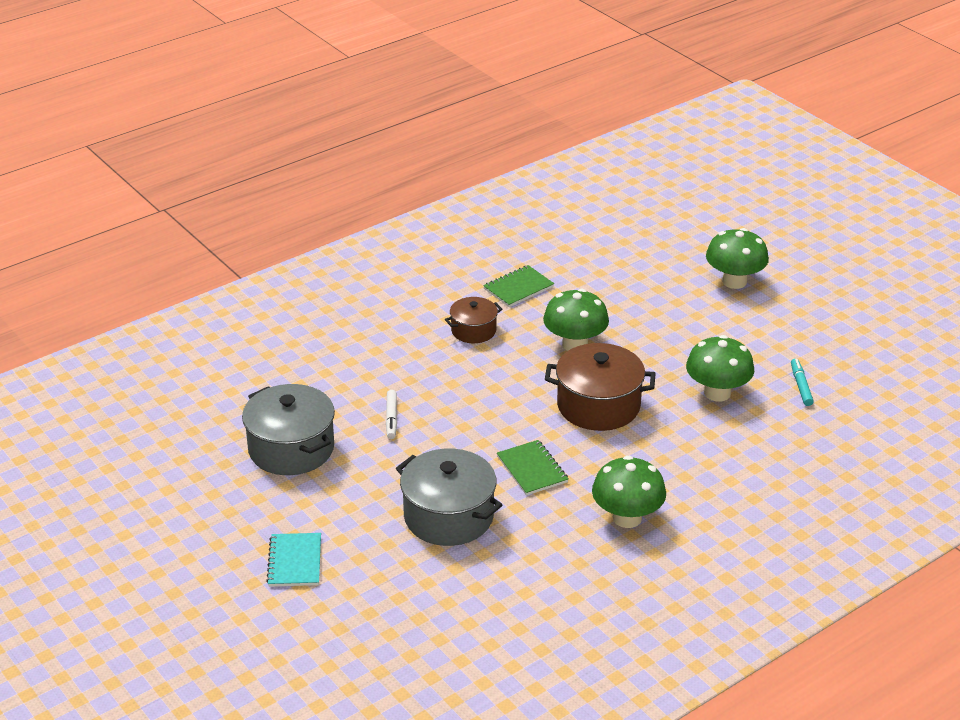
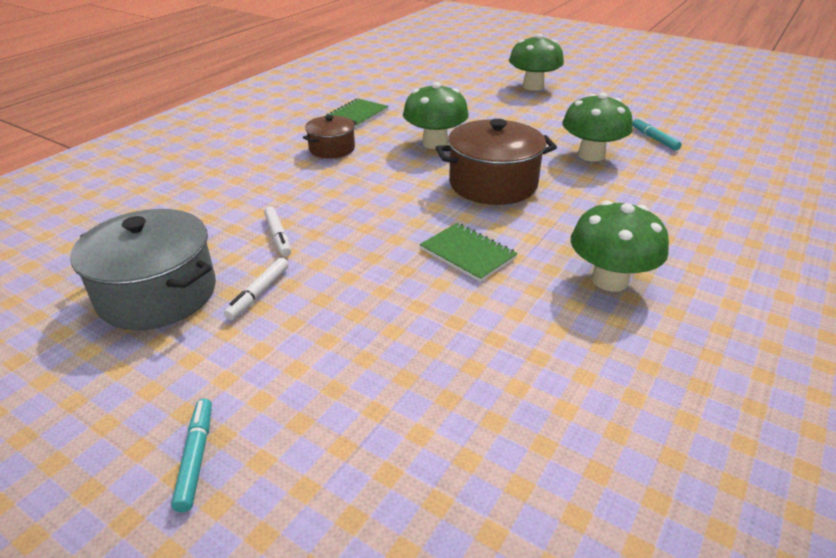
camera: 20 degrees left, 0 degrees up
turquoise notebook [266,533,321,587] -> turquoise marker [171,399,212,512]
grey pot [396,449,502,546] -> none
none -> white marker [224,258,289,320]

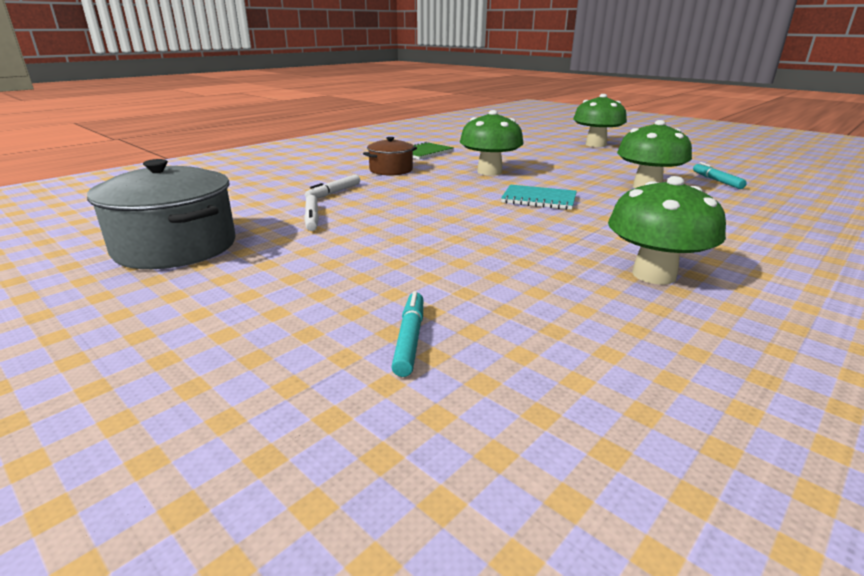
camera: 10 degrees right, 10 degrees down
turquoise marker [171,399,212,512] -> turquoise marker moved to [392,291,423,377]
white marker [224,258,289,320] -> white marker moved to [305,175,360,198]
green notebook [420,223,518,282] -> none
brown pot [436,119,557,205] -> turquoise notebook [501,184,577,210]

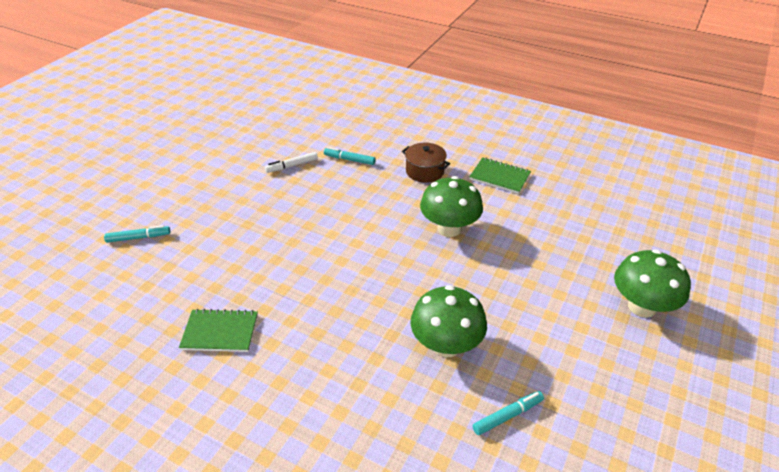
camera: 75 degrees right, 15 degrees up
grey pot [87,159,235,269] -> none
white marker [305,175,360,198] -> turquoise marker [324,147,376,165]
turquoise notebook [501,184,577,210] -> none
green mushroom [608,176,726,285] -> green notebook [179,309,258,352]

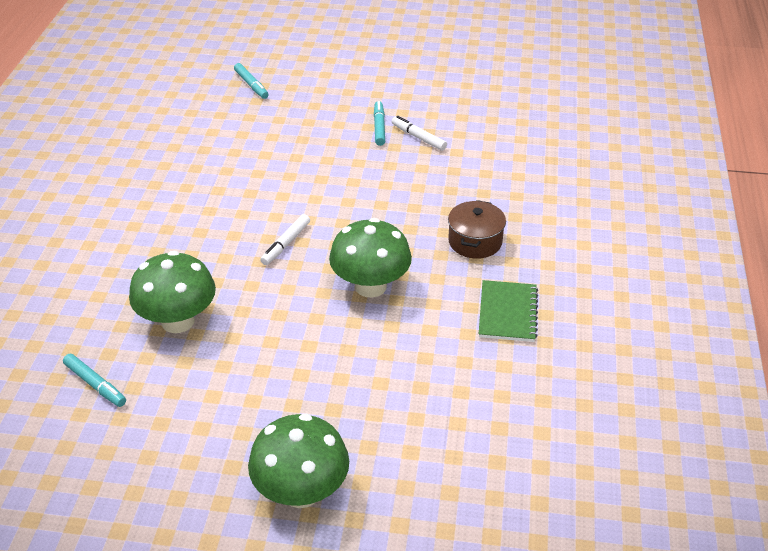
camera: 70 degrees right, 0 degrees up
green notebook [179,309,258,352] -> none
turquoise marker [324,147,376,165] -> turquoise marker moved to [374,101,385,146]
none -> white marker [260,214,310,265]

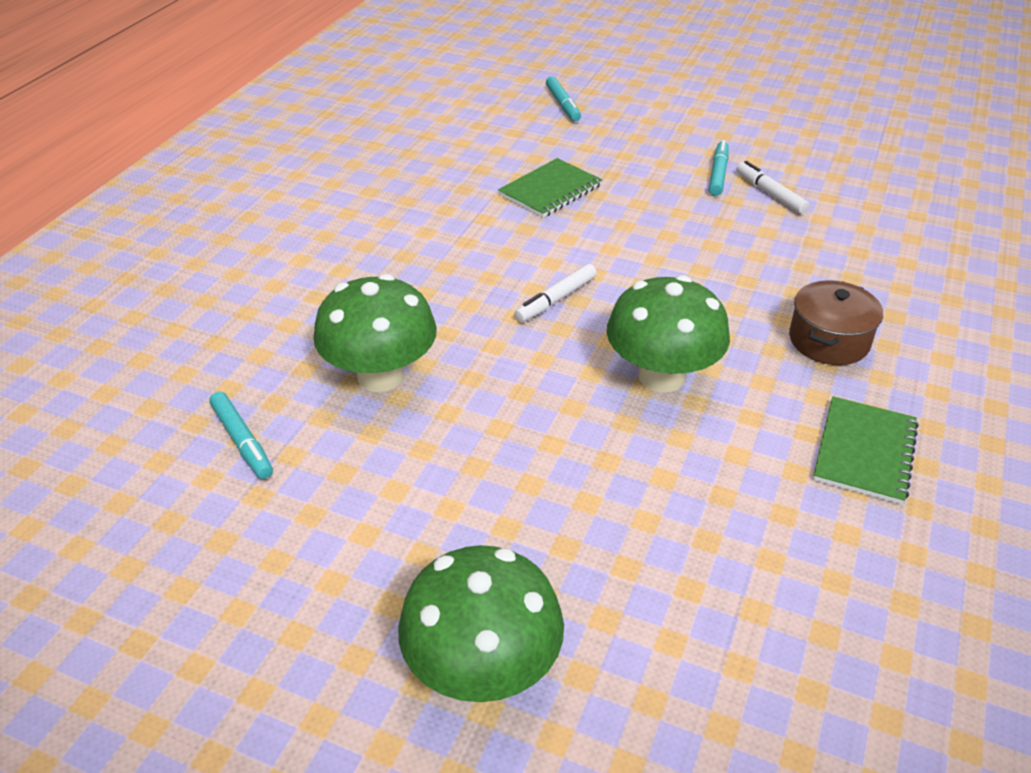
camera: 15 degrees right, 0 degrees up
none -> green notebook [498,158,602,218]

